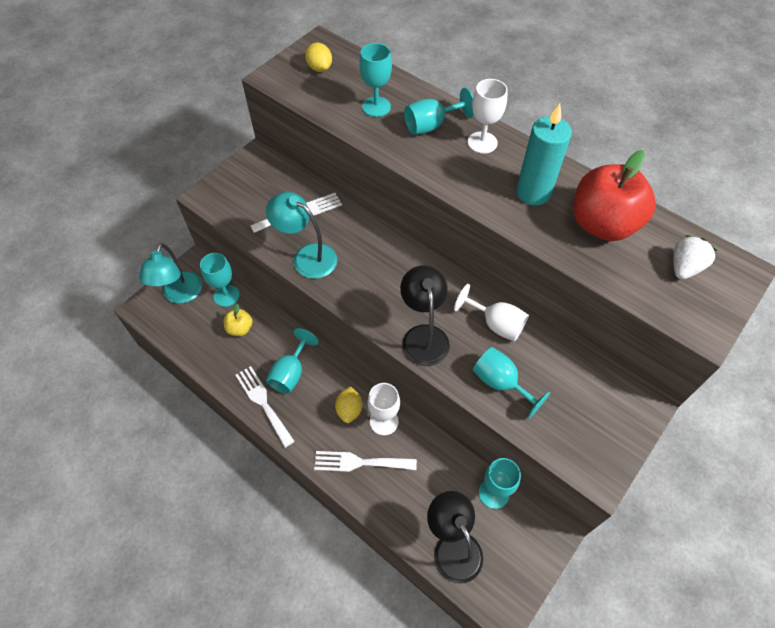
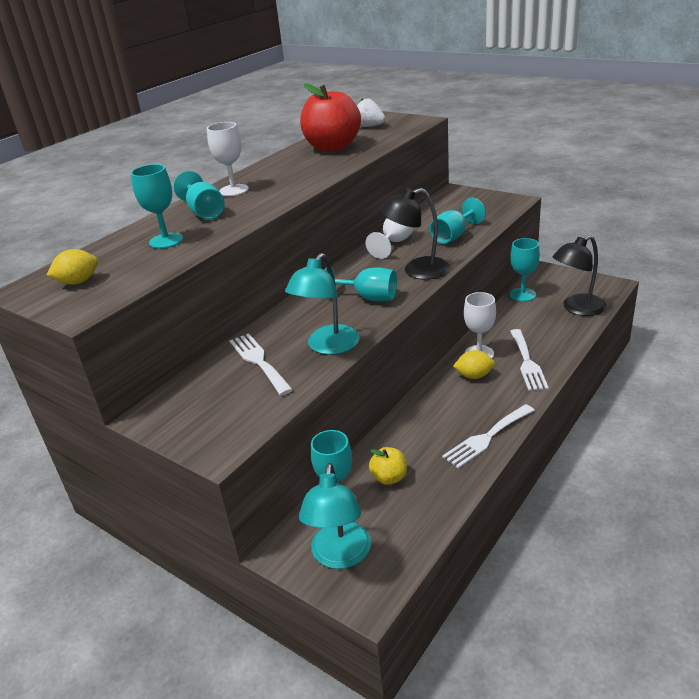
camera: 90 degrees left, 25 degrees down
turquoise lamp [139,243,202,304] -> turquoise lamp turned 90 degrees clockwise [299,463,371,569]
turquoise goblet [266,328,319,394] -> turquoise goblet moved to [325,266,397,301]
turquoise candle [516,104,572,206] -> none

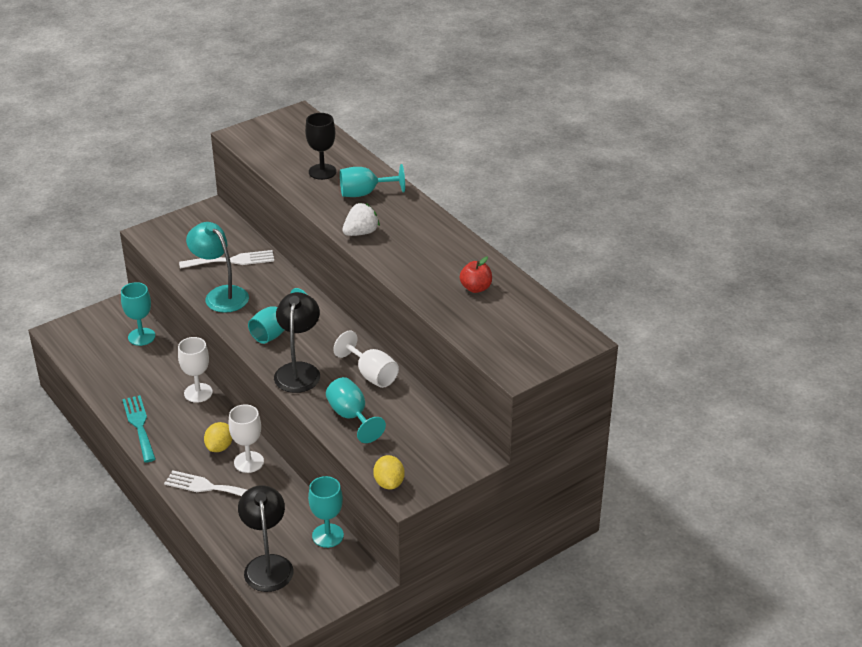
camera: 105 degrees right, 5 degrees up
yellow lemon [47,249,98,285] -> yellow lemon moved to [373,455,405,489]
turquoise goblet [131,164,183,249] -> black goblet [305,113,336,180]
white goblet [207,122,249,196] -> white goblet moved to [178,337,213,403]
turquoise lamp [299,463,371,569] -> none
red apple [300,83,361,152] -> red apple [460,256,492,293], size x0.46
white strawberry [357,98,386,127] -> white strawberry moved to [343,203,380,236]
yellow apple [369,447,407,485] -> none
white fork [442,404,535,468] -> turquoise fork [122,395,156,463]

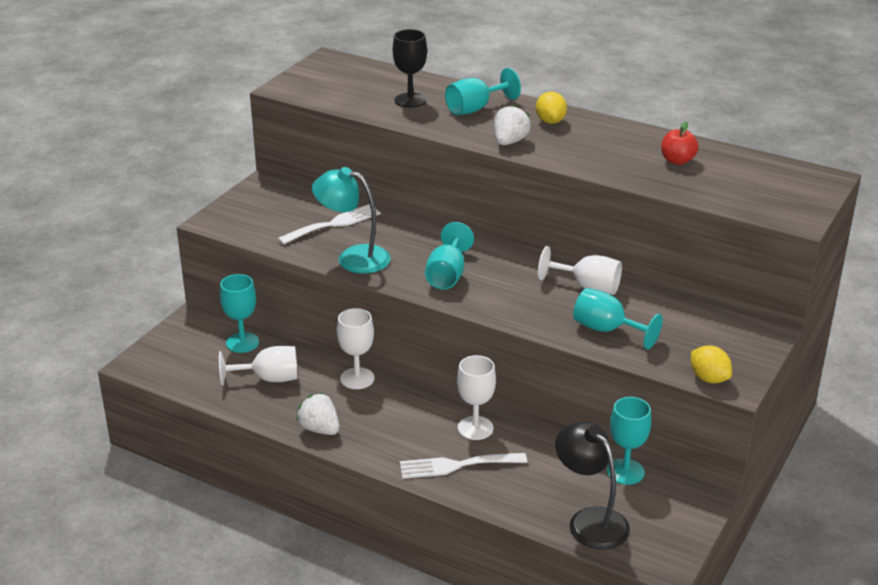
camera: 25 degrees left, 5 degrees down
turquoise fork [122,395,156,463] -> white strawberry [296,393,340,435]
yellow lemon [204,422,232,452] -> yellow lemon moved to [536,91,567,124]
black lamp [274,292,320,393] -> none
none -> white goblet [219,346,298,386]

